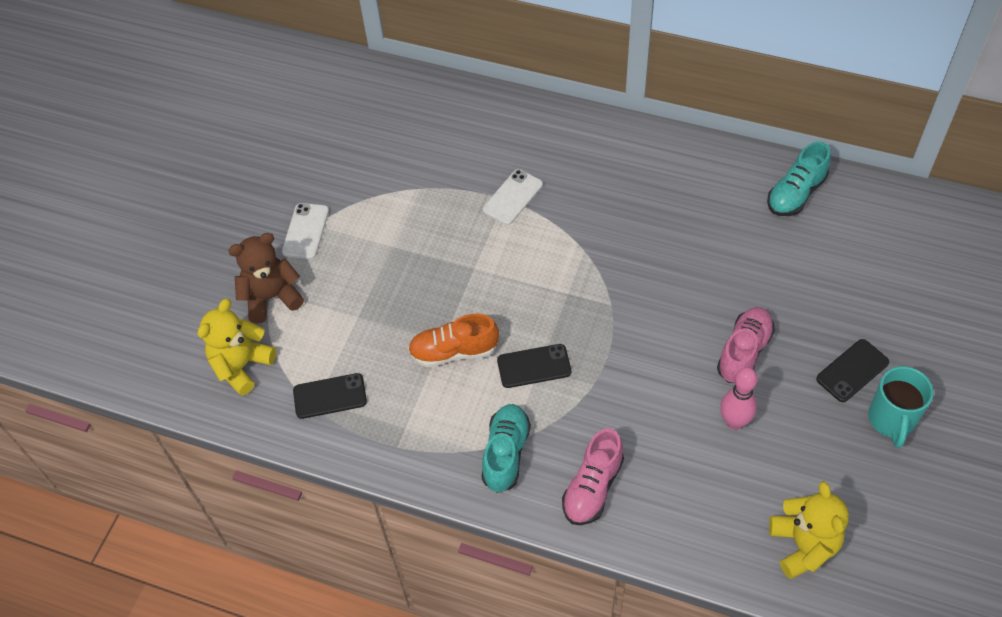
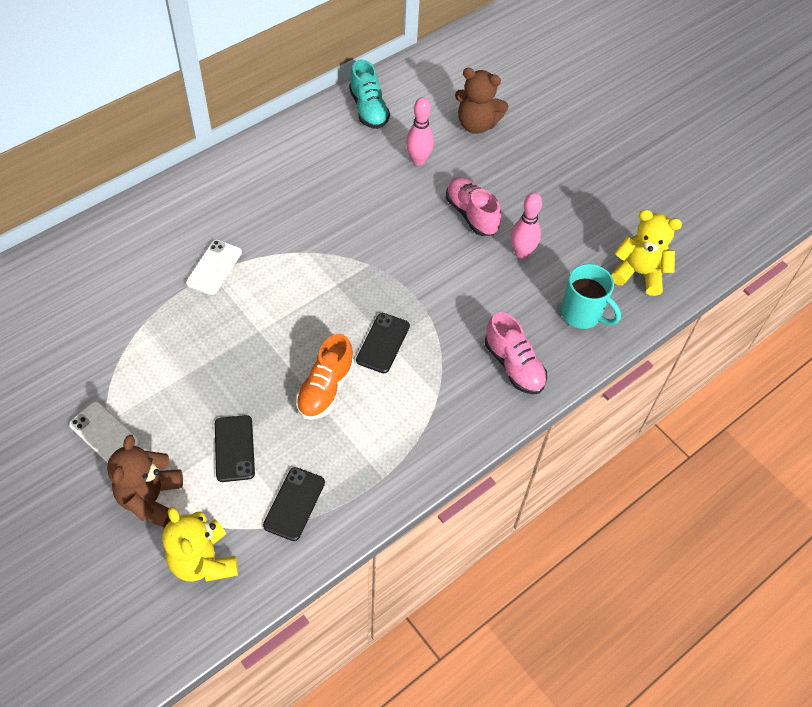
camera: 65 degrees left, 0 degrees up
turquoise shoe [482,404,531,493] -> none
white phone [483,169,543,225] -> white phone turned 45 degrees clockwise [186,240,242,295]
black phone [816,339,889,402] -> black phone moved to [215,415,255,482]
turquoise mug [868,366,933,448] -> turquoise mug moved to [561,264,621,329]
none -> pink bowling pin [406,97,434,166]
none -> brown teddy bear [455,68,509,134]

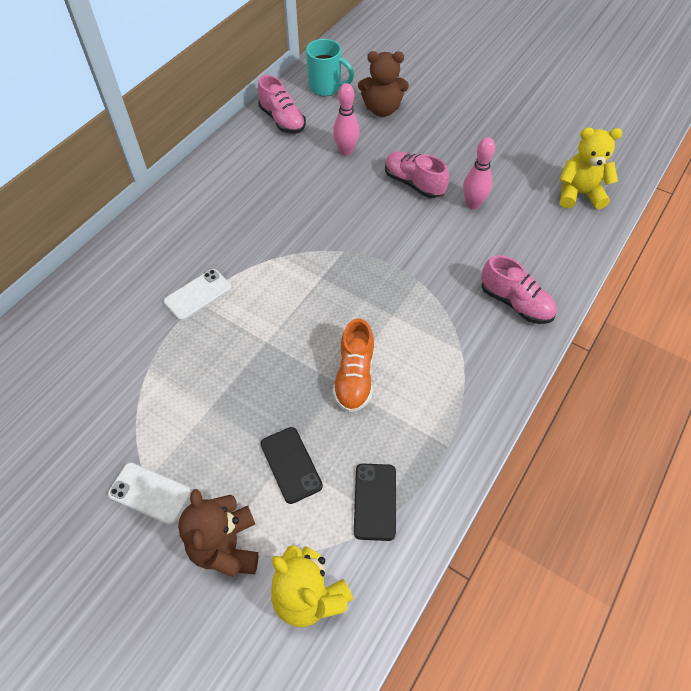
camera: 15 degrees left, 0 degrees up
white phone [186,240,242,295] -> white phone turned 45 degrees clockwise [164,269,232,321]
turquoise shoe [349,60,390,129] -> pink shoe [258,75,306,134]
black phone [356,313,410,373] -> none
turquoise mug [561,264,621,329] -> turquoise mug moved to [306,39,354,96]

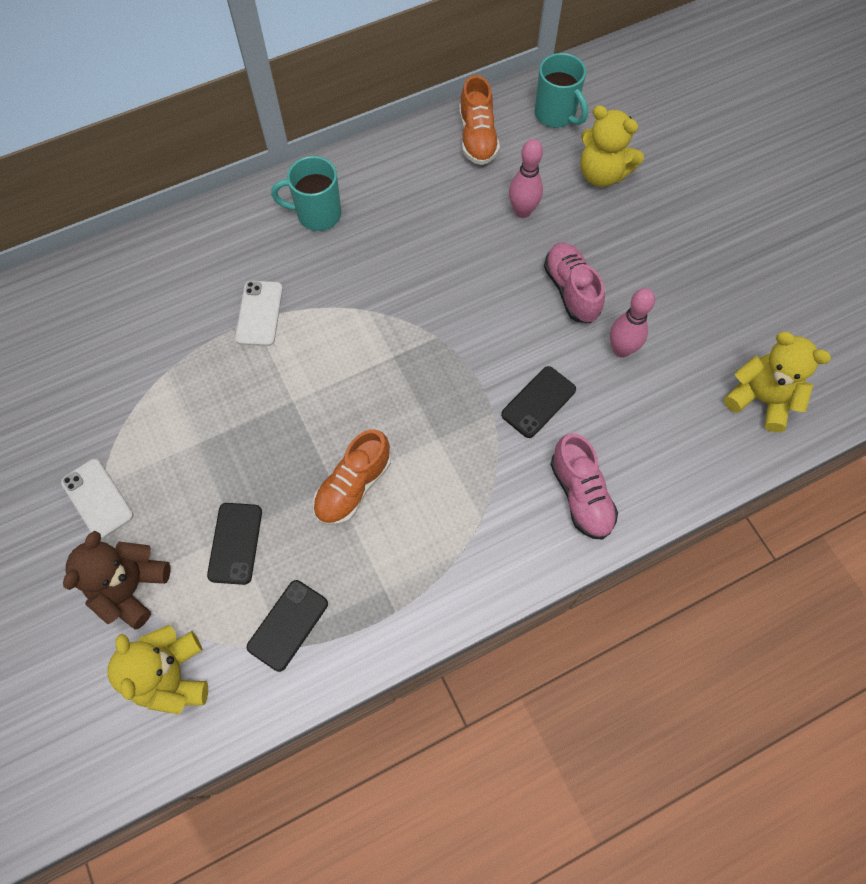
camera: 30 degrees right, 10 degrees up
white phone [164,269,232,321] -> white phone turned 75 degrees counterclockwise [235,280,283,346]
pink shoe [258,75,306,134] -> orange shoe [459,75,500,165]
brown teddy bear [358,51,409,117] -> yellow teddy bear [580,105,644,187]
none -> turquoise mug [271,156,341,231]
none -> black phone [501,366,576,438]

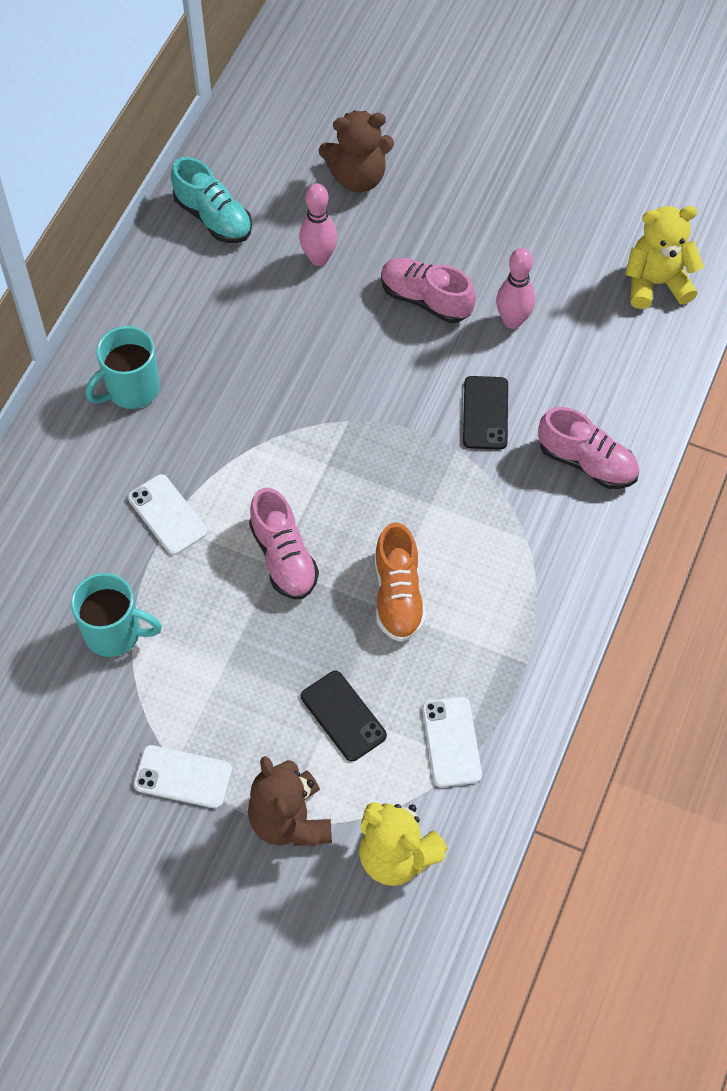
camera: 40 degrees left, 5 degrees down
black phone [247,580,328,672] -> white phone [422,697,482,787]
orange shoe [459,75,500,165] -> turquoise shoe [171,157,252,243]
turquoise mug [535,53,588,128] -> turquoise mug moved to [71,573,162,657]
yellow teddy bear [580,105,644,187] -> brown teddy bear [319,110,394,192]
none -> pink shoe [249,487,319,599]

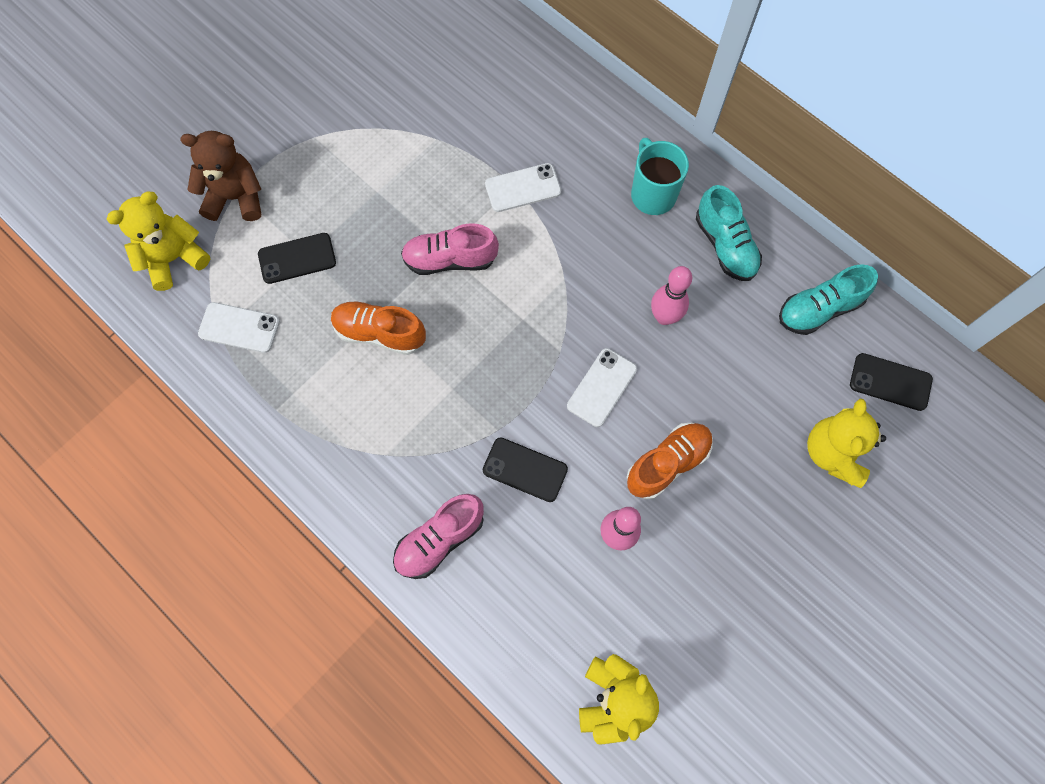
camera: 110 degrees right, 10 degrees up
turquoise mug [71,573,162,657] -> none
white phone [133,745,232,808] -> white phone moved to [567,348,637,427]
pink bowling pin [299,183,338,266] -> pink bowling pin moved to [651,266,692,325]
brown teddy bear [319,110,394,192] -> yellow teddy bear [807,399,886,488]
pink shoe [381,258,476,323] -> orange shoe [626,423,713,499]
none -> turquoise shoe [696,185,762,281]
none -> black phone [850,353,933,411]

